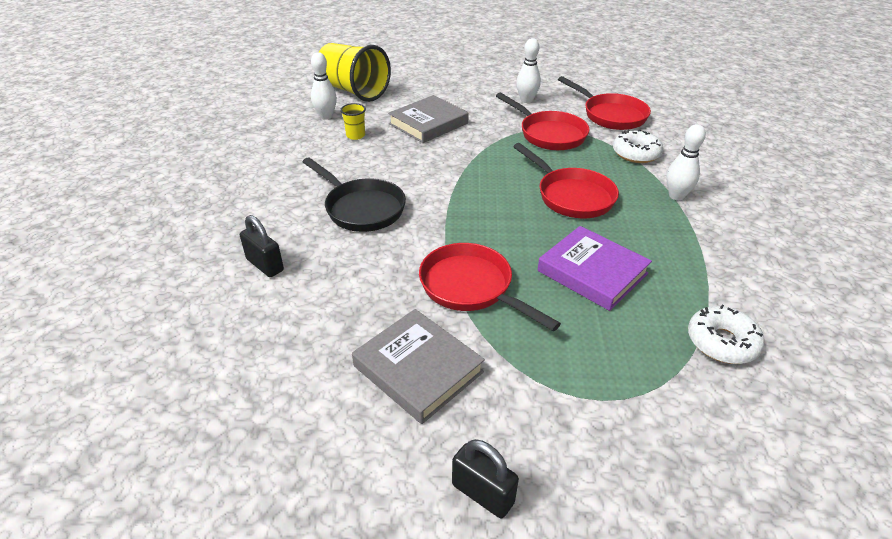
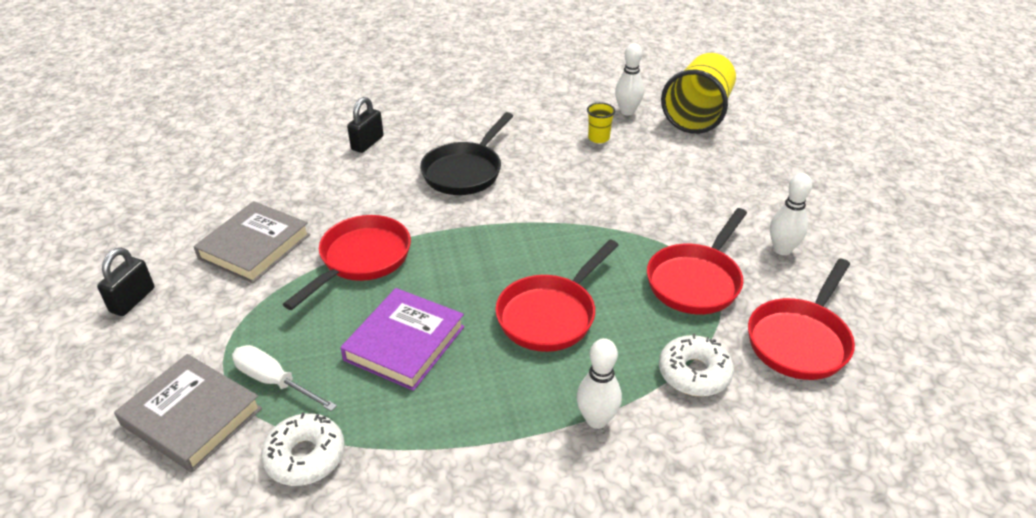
camera: 75 degrees right, 0 degrees up
grey book [388,95,469,143] -> grey book moved to [114,354,262,473]
none -> white screwdriver [232,345,337,411]

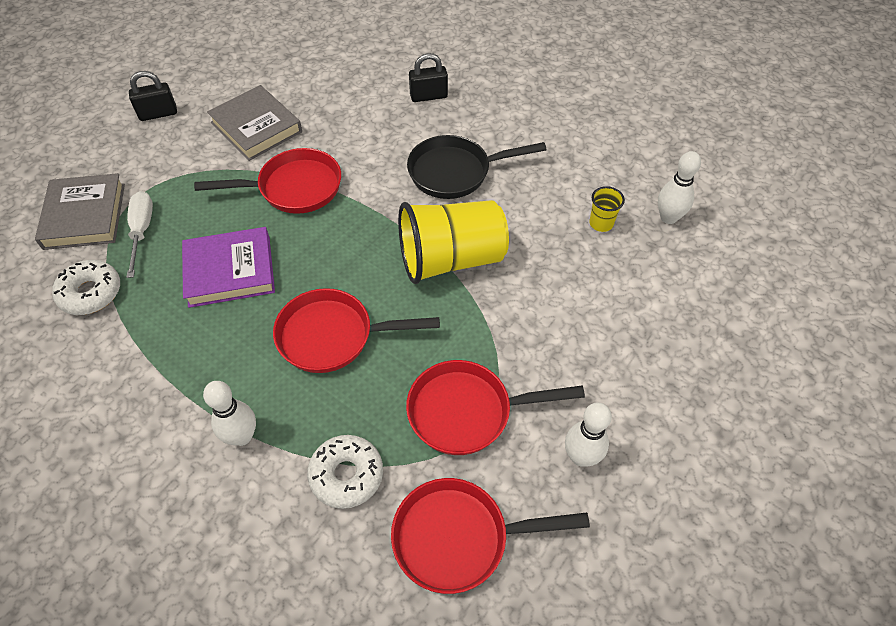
camera: 50 degrees right, 15 degrees up
grey book [193,201,310,283] -> grey book turned 60 degrees clockwise [207,85,302,161]
yellow cup [661,53,736,134] -> yellow cup moved to [398,200,509,284]

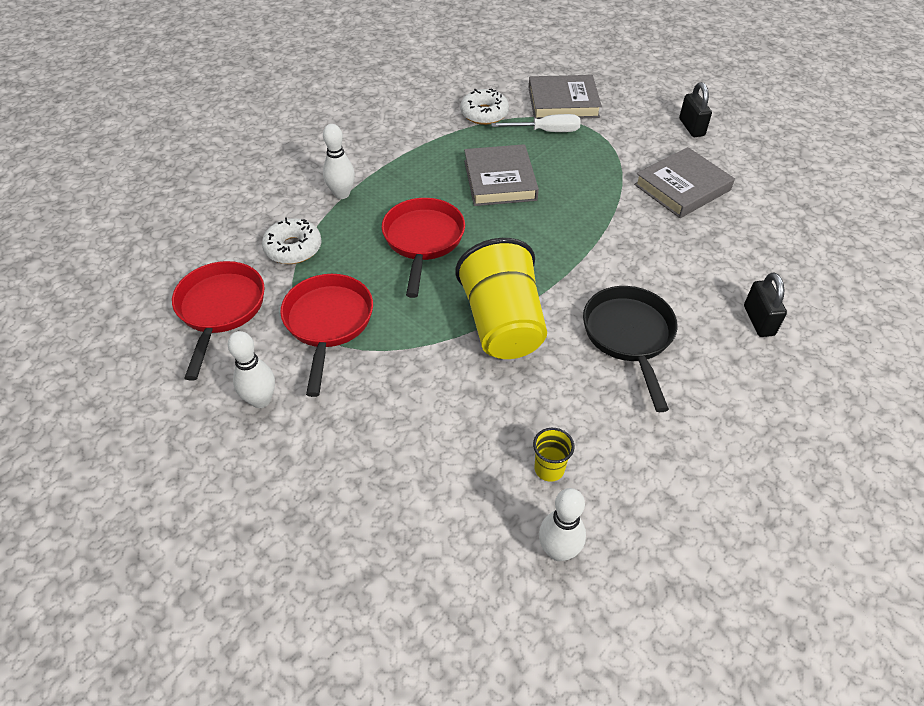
camera: 95 degrees right, 5 degrees down
purple book [182,227,275,308] -> grey book [464,144,539,206]
red pan [194,148,341,214] -> none

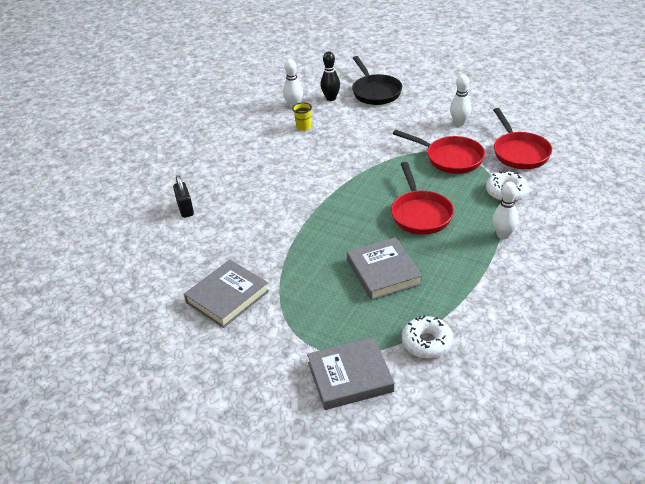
camera: 170 degrees right, 10 degrees down
red pan [280,274,373,397] -> red pan turned 45 degrees counterclockwise [393,130,485,174]
yellow cup [455,238,547,359] -> none
white screwdriver [491,114,581,132] -> none
black pan [583,286,678,412] -> black pan moved to [352,56,402,105]
black padlock [679,82,712,137] -> none
none -> black bowling pin [321,51,340,101]

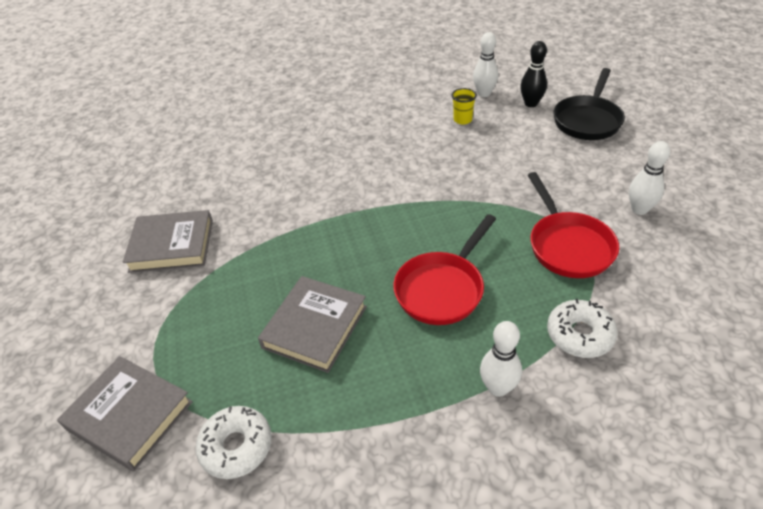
camera: 45 degrees right, 5 degrees up
black padlock [173,175,194,218] -> none
red pan [493,108,552,169] -> none

